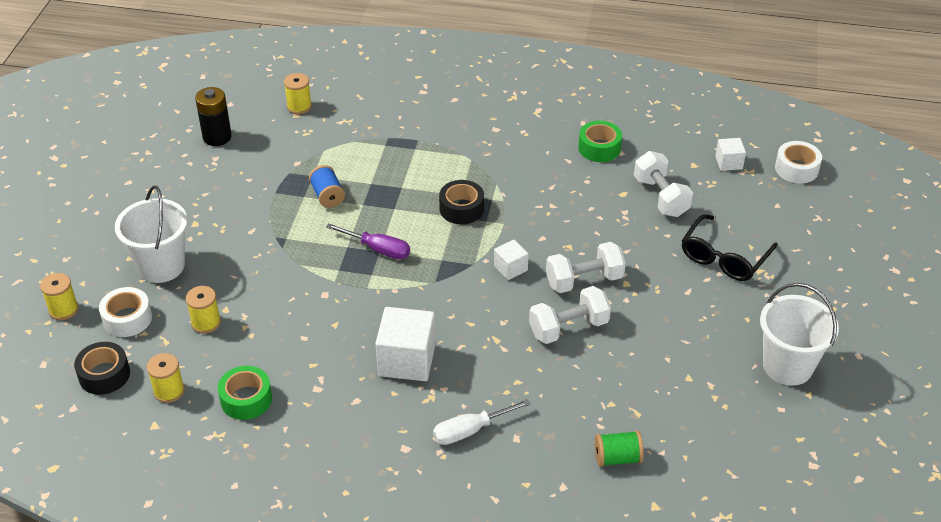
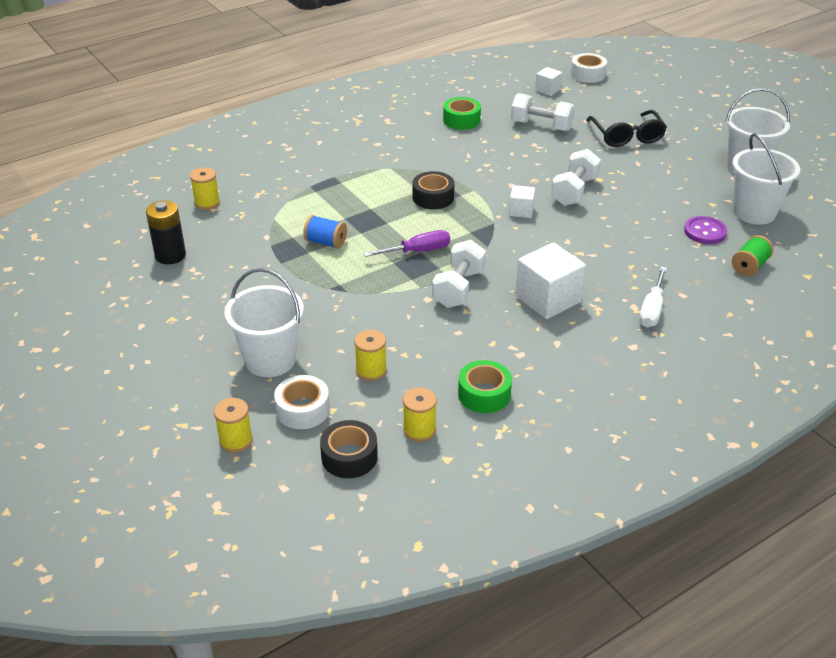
camera: 45 degrees left, 5 degrees down
white dumbbell [529,286,611,344] -> white dumbbell moved to [432,240,486,308]
none -> purple button [684,216,727,244]
none -> white bucket [732,133,800,225]

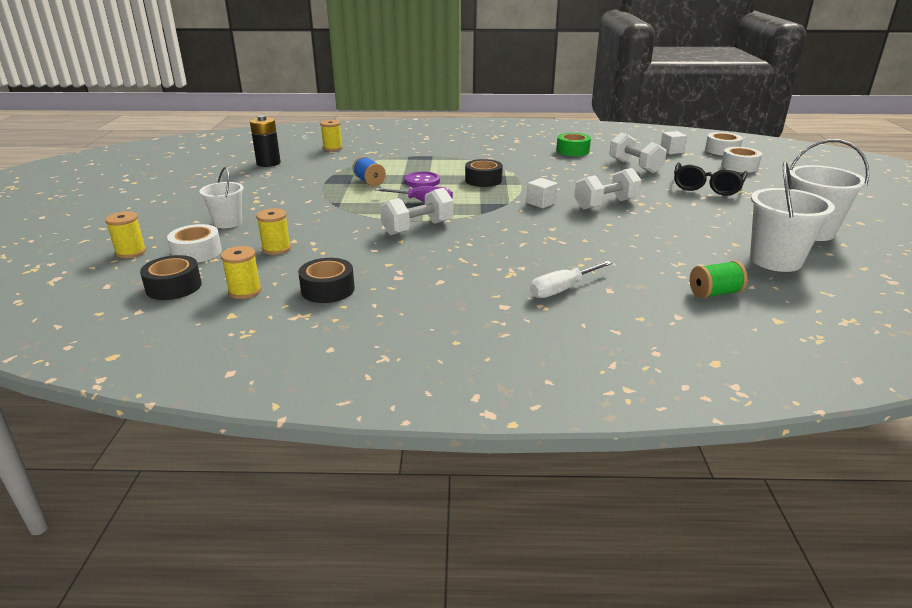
camera: 35 degrees right, 10 degrees down
white bucket [225,268,304,377] -> white bucket [199,167,244,228], size x0.64
green tape [458,360,512,413] -> black tape [298,258,355,303]
white cube [515,242,586,319] -> none
purple button [684,216,727,244] -> purple button moved to [405,172,440,188]
none -> white tape [721,147,762,173]

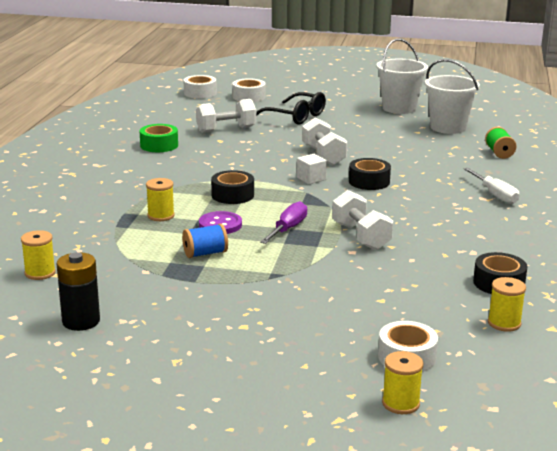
camera: 80 degrees left, 5 degrees down
black tape [140,255,202,300] -> black tape moved to [349,158,391,190]
white bucket [199,167,244,228] -> none
yellow spool [256,208,291,255] -> yellow spool moved to [146,178,175,221]
white cube [660,131,687,154] -> none

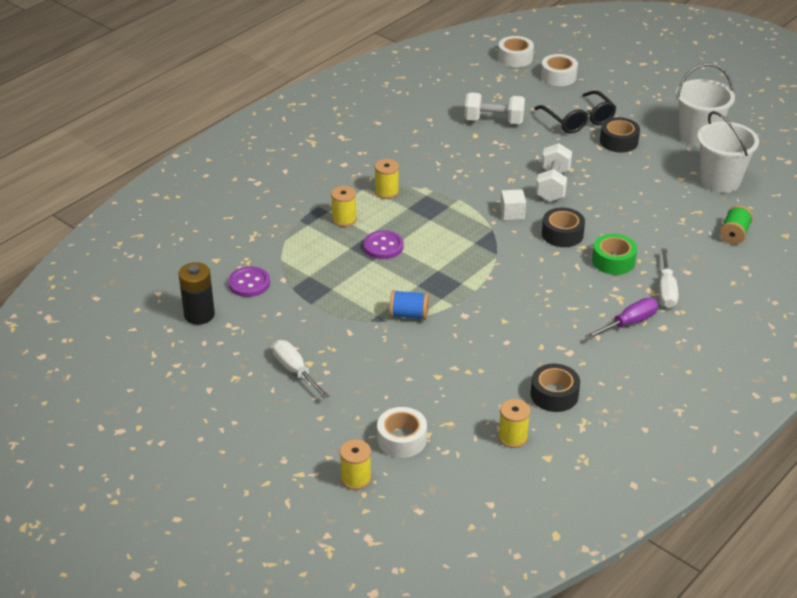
camera: 30 degrees right, 15 degrees up
yellow spool [21,230,56,280] -> yellow spool moved to [375,159,399,199]
green tape [140,124,178,152] -> green tape moved to [592,234,637,275]
blue spool [182,224,228,258] -> blue spool moved to [389,290,429,320]
black tape [211,170,254,204] -> black tape moved to [600,117,640,153]
purple screwdriver [260,201,307,244] -> purple screwdriver moved to [586,298,659,339]
white dumbbell [332,190,393,250] -> none
none -> purple button [228,267,270,297]
none -> white screwdriver [272,340,329,399]

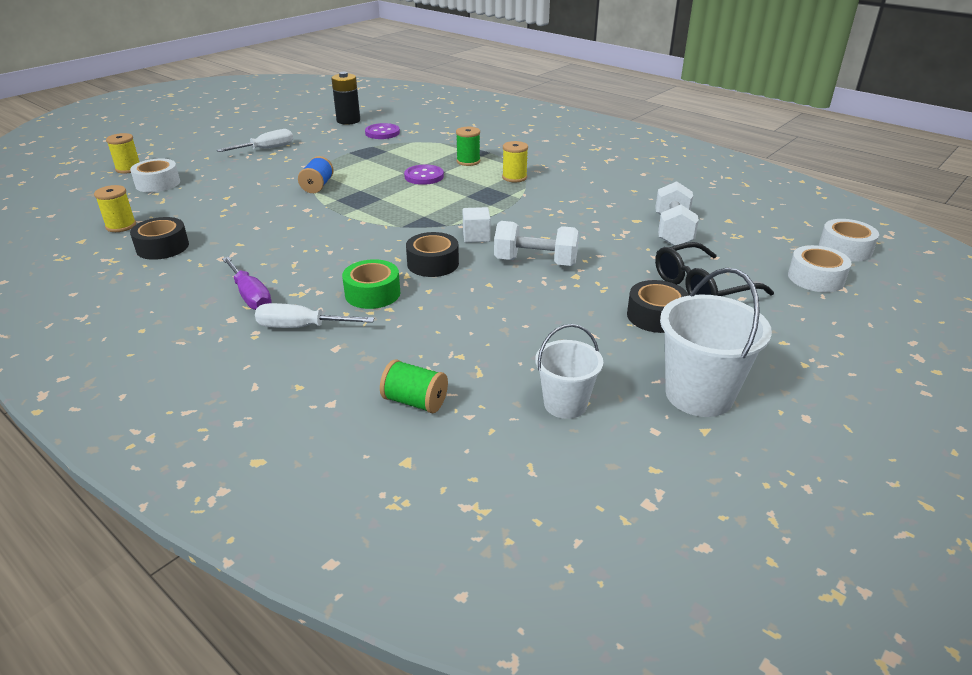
camera: 90 degrees right, 5 degrees down
yellow spool [331,186,357,227] -> green spool [456,127,480,166]
white bucket [697,111,759,193] -> white bucket [535,324,603,419], size x0.64

